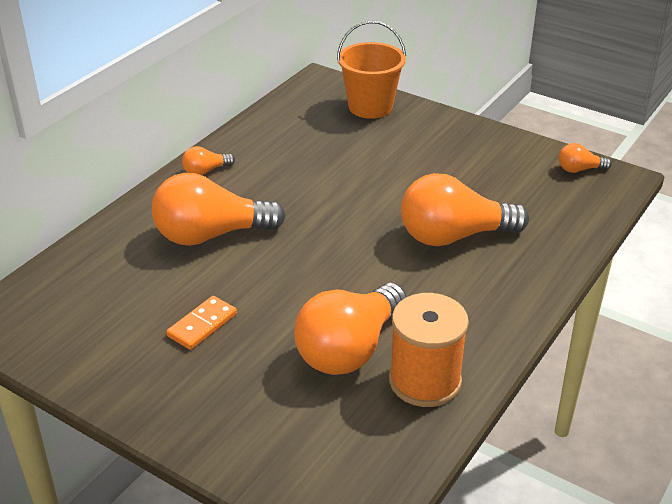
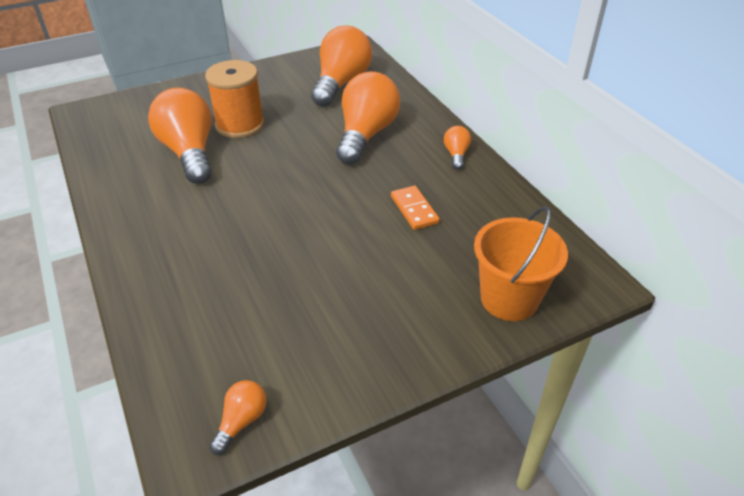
camera: 120 degrees right, 5 degrees up
orange domino [166,296,237,350] -> orange domino moved to [391,186,440,230]
orange spool [389,293,469,407] -> orange spool moved to [205,60,264,138]
orange light bulb [401,173,529,246] -> orange light bulb moved to [311,26,372,107]

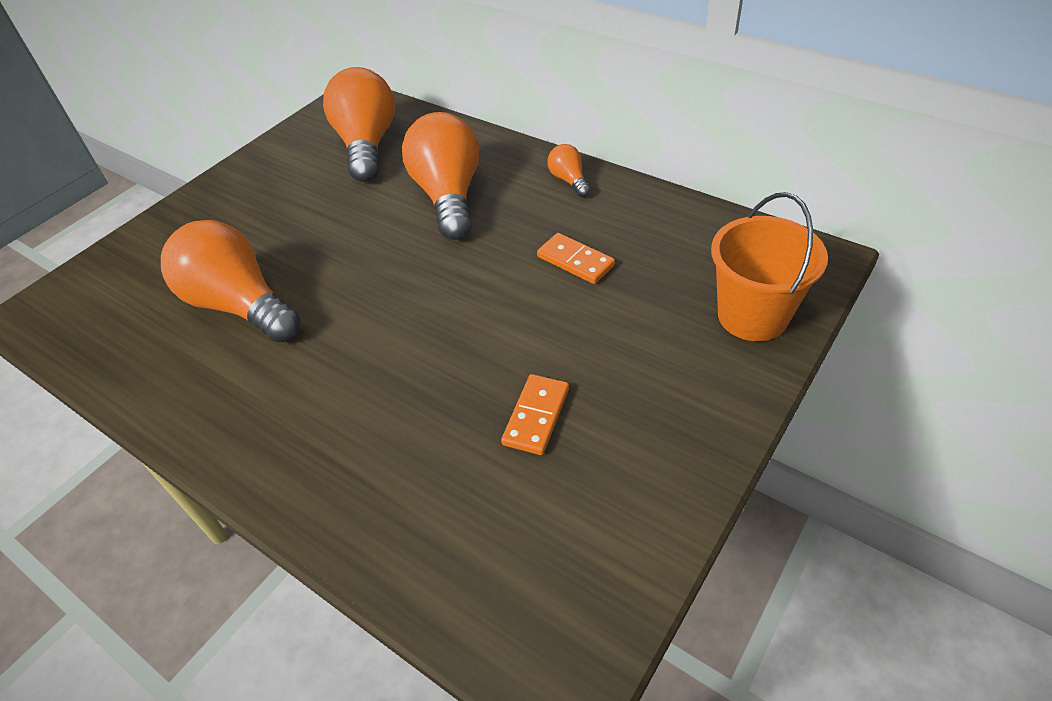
camera: 25 degrees left, 5 degrees up
orange spool [205,60,264,138] -> none
orange light bulb [209,380,267,455] -> none
none -> orange domino [501,374,569,455]

